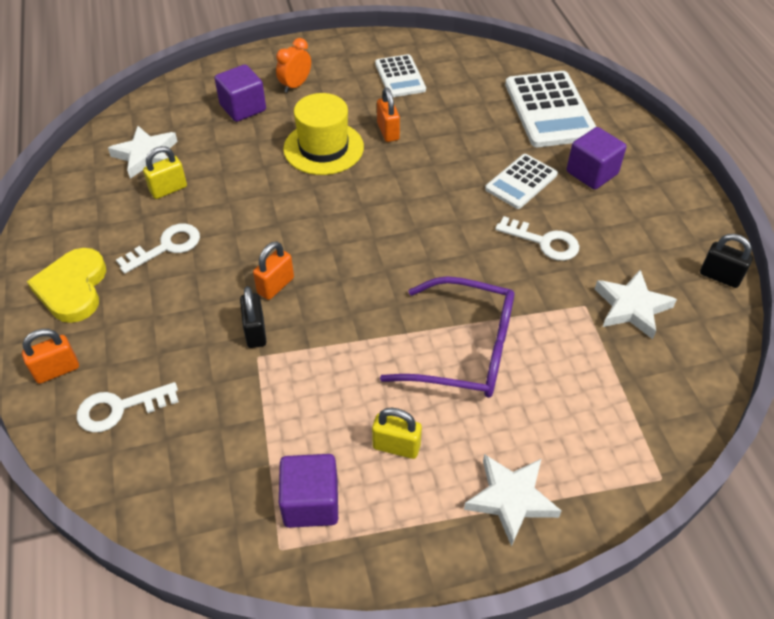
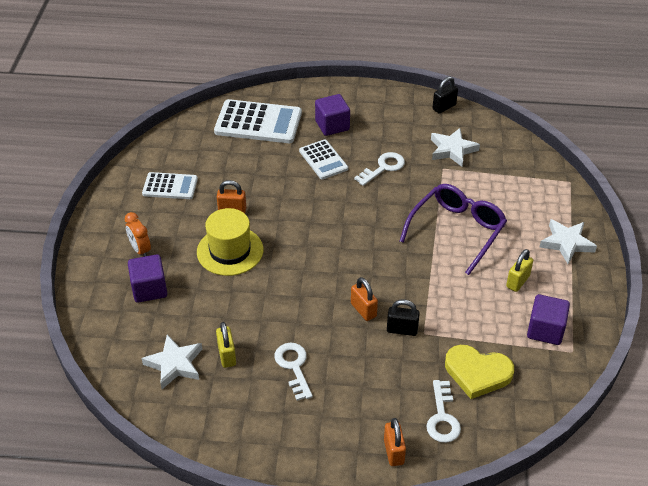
camera: 70 degrees left, 5 degrees down
yellow heart [27,248,106,323] -> yellow heart moved to [445,345,514,399]

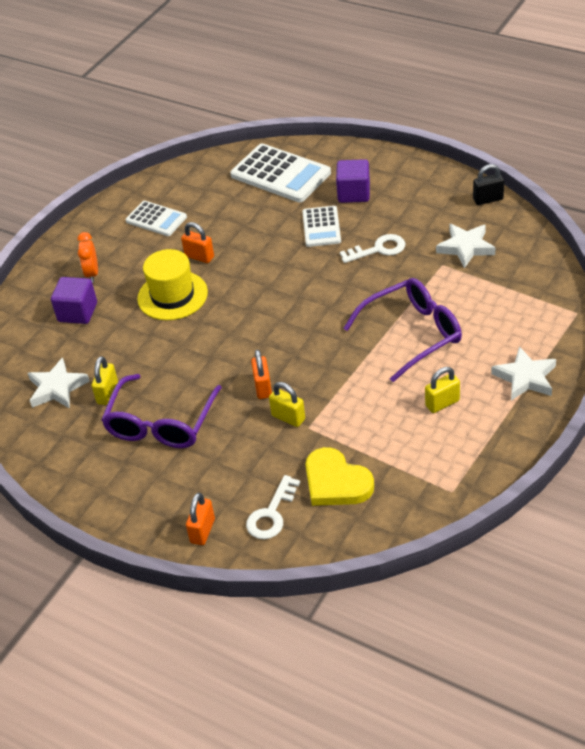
camera: 30 degrees right, 0 degrees up
white key [274,342,313,401] -> purple glasses [101,374,222,448]
black padlock [387,300,420,336] -> yellow padlock [269,382,305,427]
purple cube [527,294,570,345] -> none

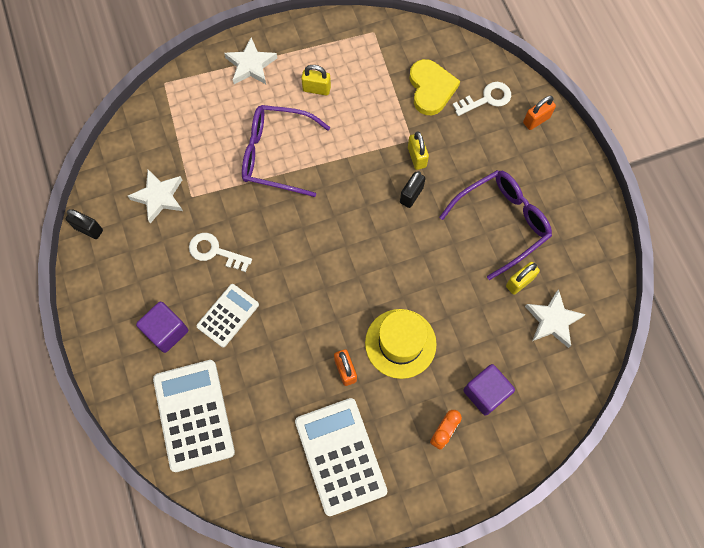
camera: 145 degrees left, 25 degrees up
white calculator [126,201,187,236] -> white calculator [295,398,387,516], size x1.68
orange padlock [251,350,272,399] -> black padlock [400,171,426,208]

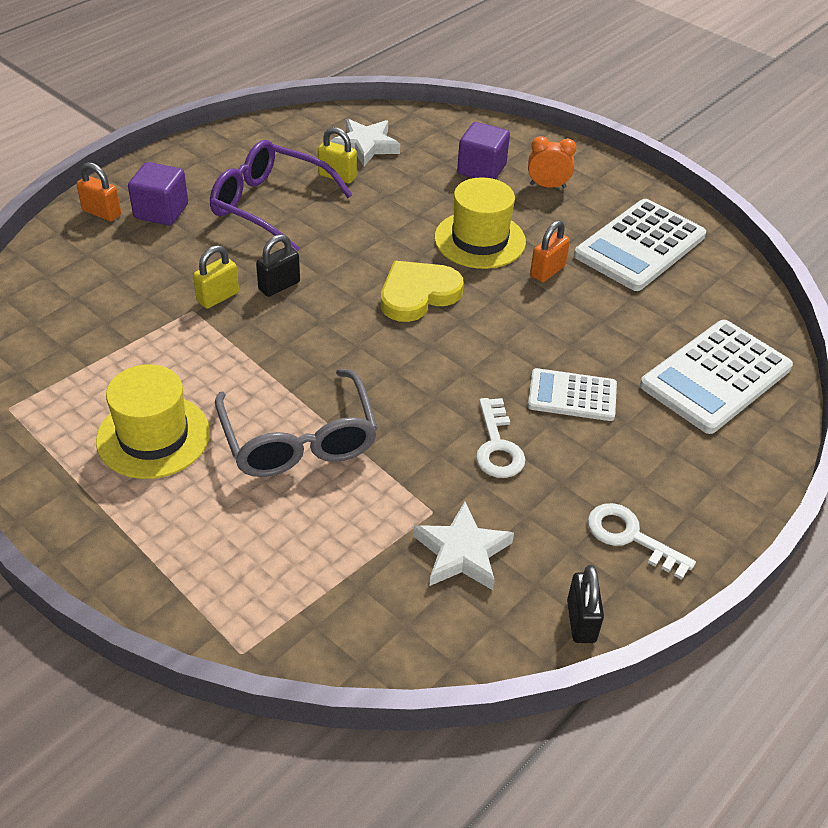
camera: 120 degrees left, 25 degrees down
purple cube [136,302,188,353] -> purple cube moved to [128,162,188,226]
white star [224,37,277,84] -> none
purple glasses [242,105,330,197] -> grey glasses [215,369,378,477]
yellow padlock [301,65,331,96] -> yellow hat [96,364,210,479]
black padlock [400,171,426,208] -> black padlock turned 45 degrees counterclockwise [256,234,300,297]
yellow heart [409,59,460,115] -> yellow heart moved to [381,261,464,322]
white key [453,82,511,116] -> white key moved to [588,503,696,580]

